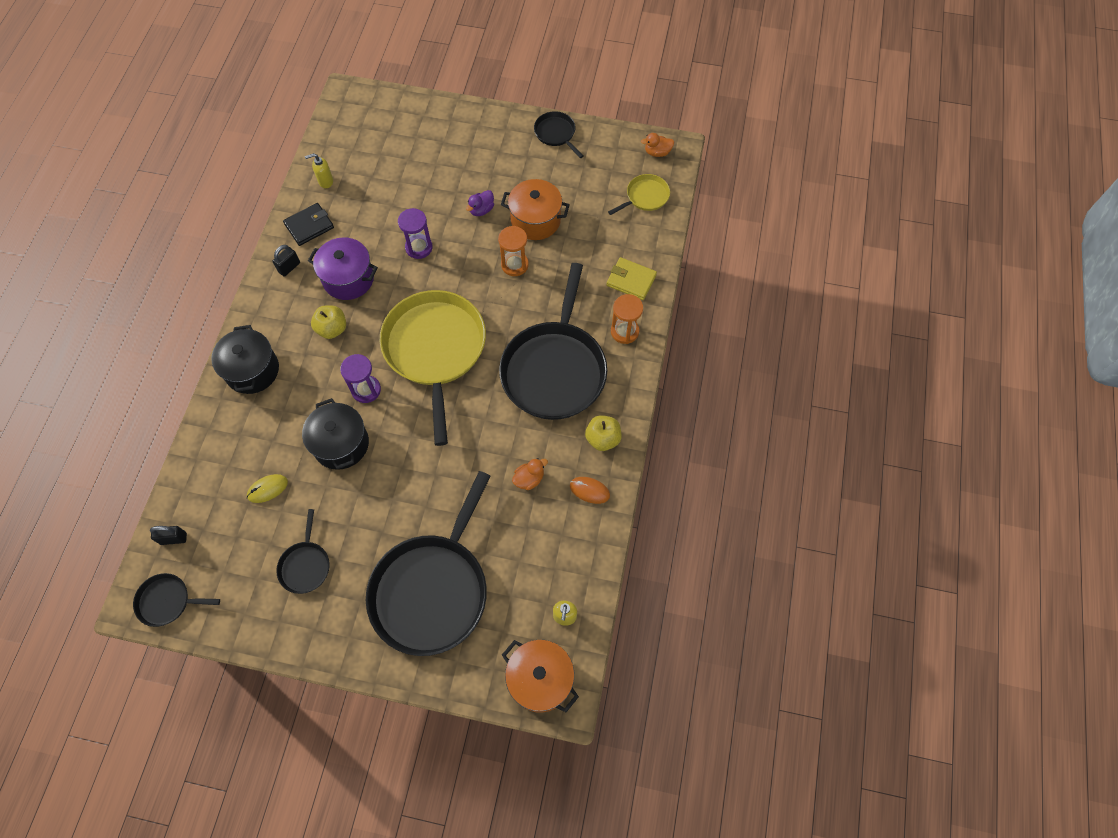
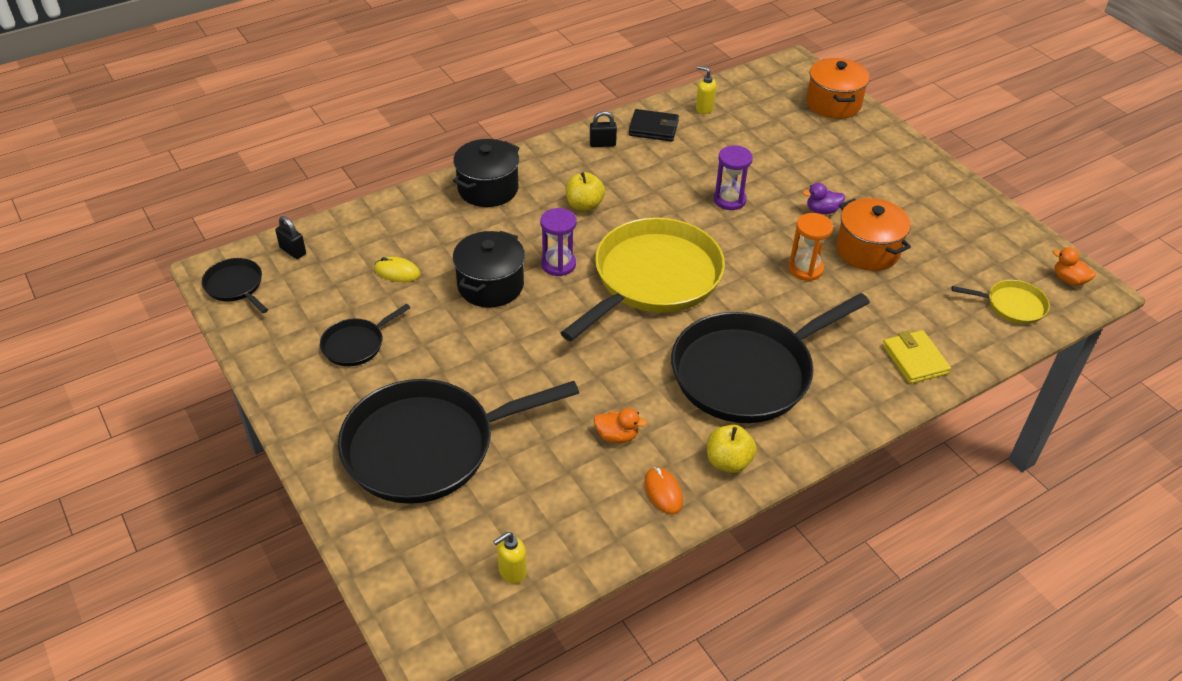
camera: 45 degrees right, 20 degrees down
purple pot [308,237,378,300] -> none
orange pot [502,640,579,713] -> orange pot moved to [806,58,870,119]
black pan [534,111,583,158] -> none
orange hourglass [611,294,643,344] -> none

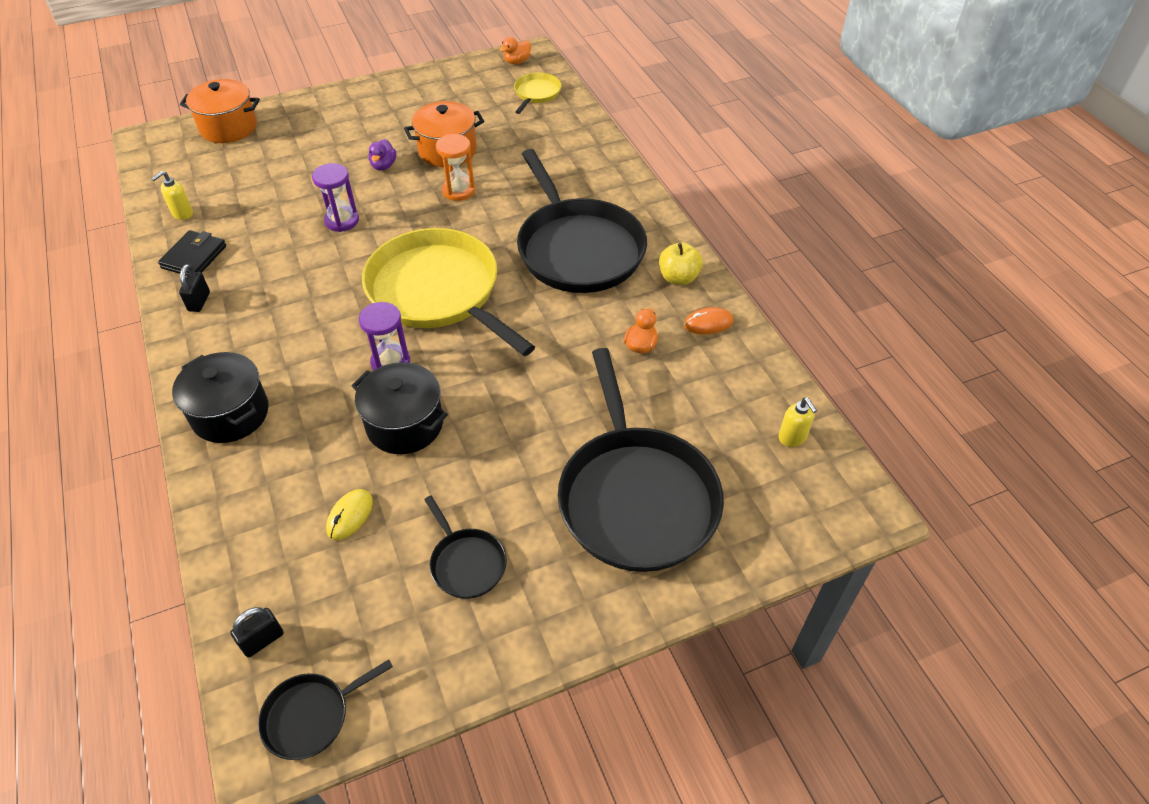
camera: 80 degrees left, 5 degrees up
yellow apple [566,172,605,211] -> none
yellow wallet [882,330,951,384] -> none

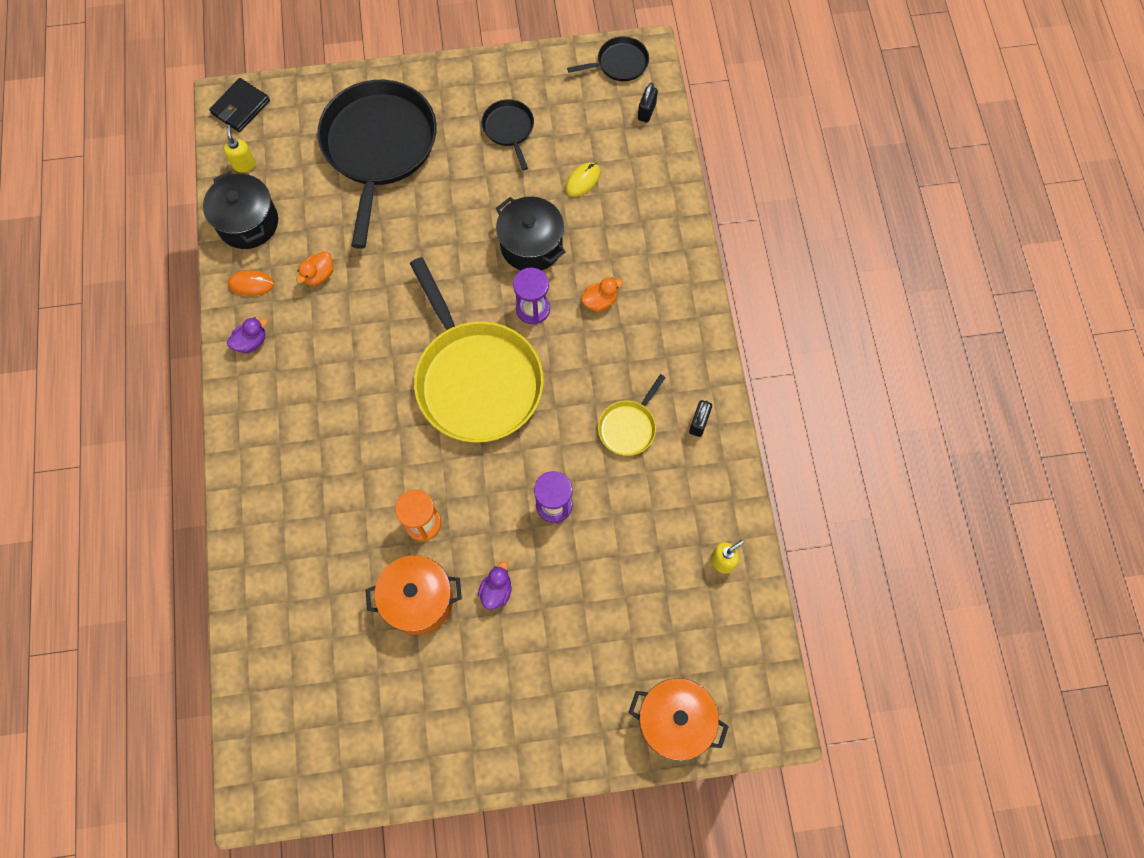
camera: 165 degrees left, 20 degrees up
black wallet [158,230,226,276] -> black wallet moved to [209,78,270,132]
black pot [172,352,269,443] -> black pot moved to [203,171,278,249]
black padlock [230,607,284,657] -> black padlock turned 45 degrees counterclockwise [638,82,658,122]
orange duck [499,37,531,64] -> orange duck moved to [581,277,623,312]
yellow pan [514,73,562,114] -> yellow pan moved to [598,374,666,456]
black pan [517,149,647,293] -> none
yellow apple [659,242,703,285] -> purple duck [227,317,267,354]

